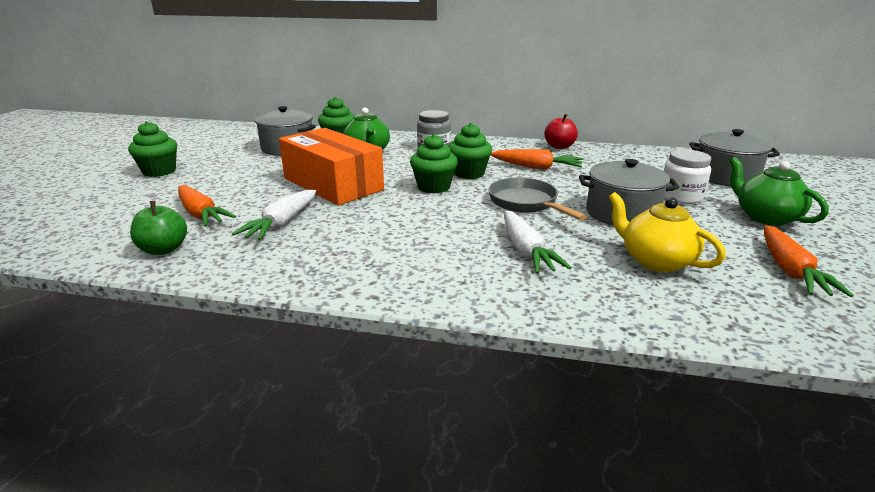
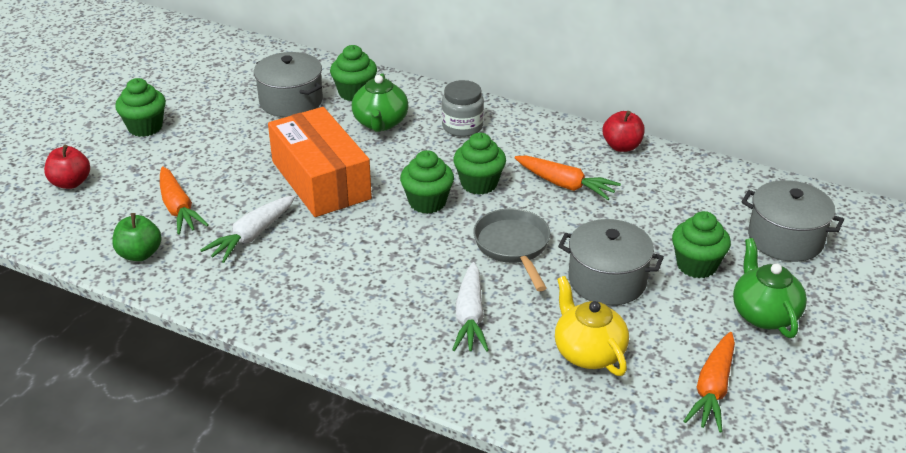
camera: 15 degrees right, 10 degrees up
white jar [664,149,711,204] -> green cupcake [672,211,731,278]
none -> red apple [44,145,90,189]

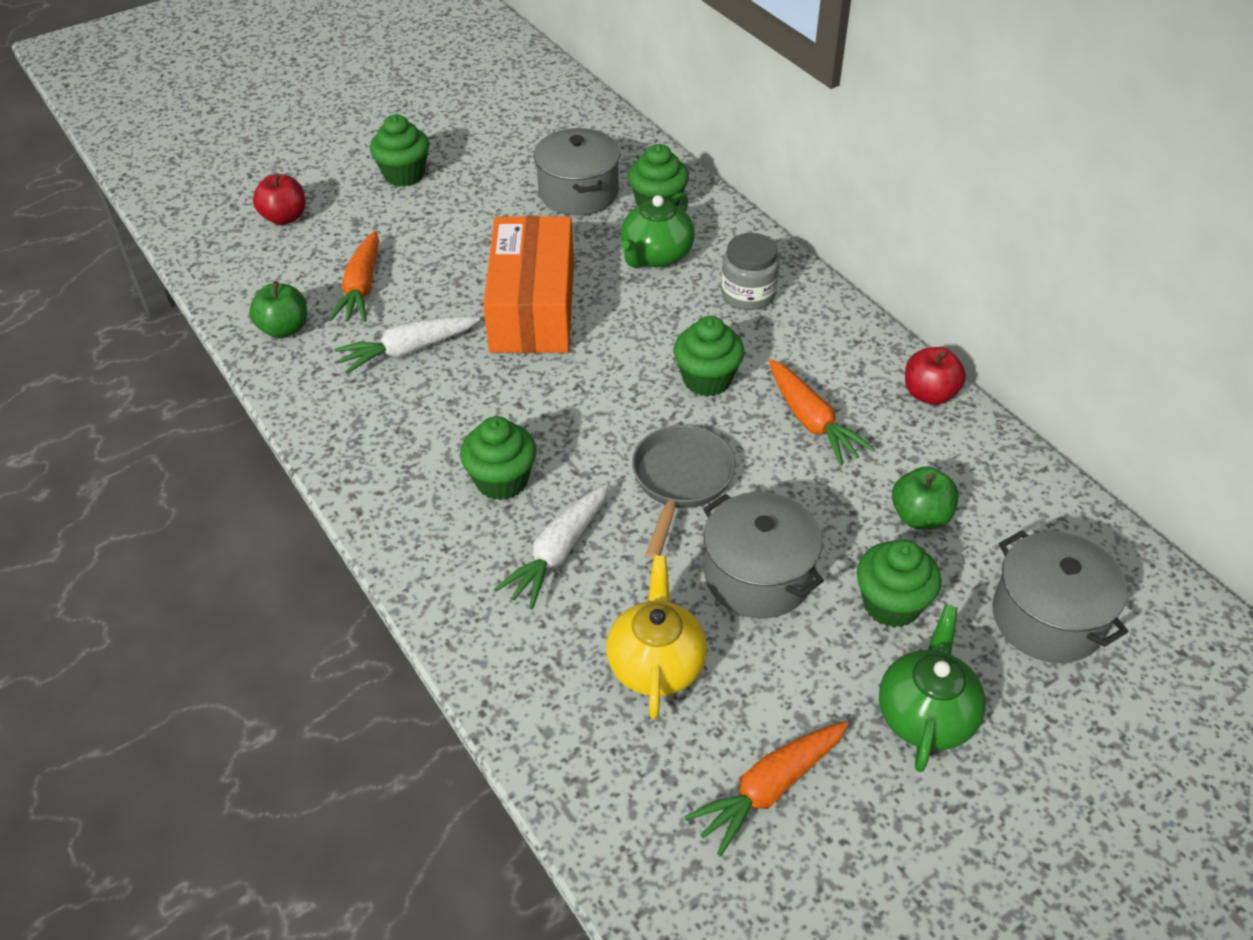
camera: 30 degrees right, 10 degrees up
green cupcake [400,150,454,214] -> green cupcake moved to [460,416,537,500]
none -> green apple [892,467,959,530]

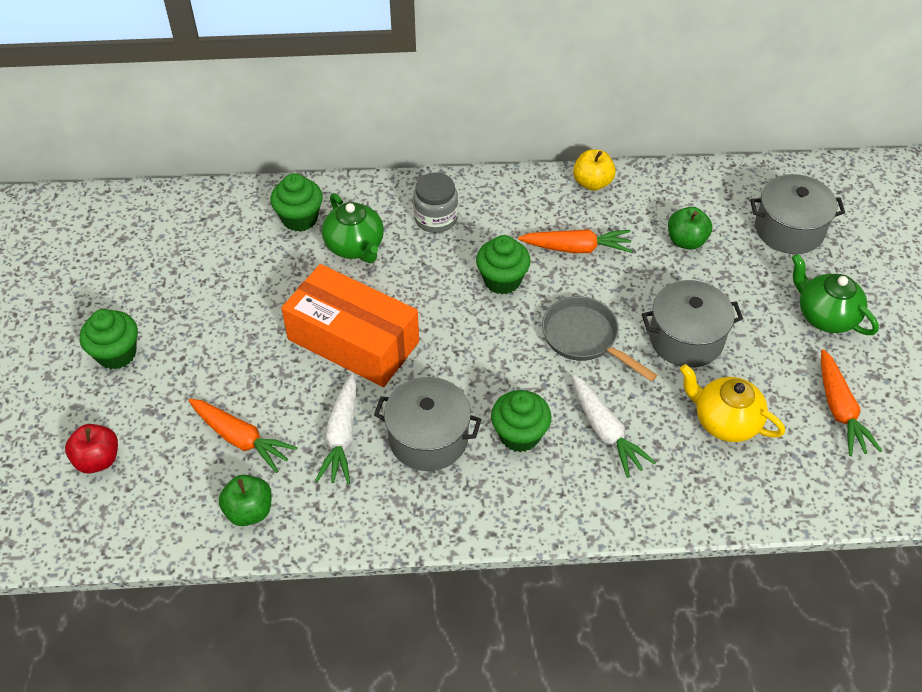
camera: 60 degrees left, 5 degrees up
grey pot [534,128,620,216] -> grey pot moved to [374,377,482,471]
green cupcake [857,539,941,628] -> none
red apple [905,347,966,405] -> yellow apple [573,150,616,191]

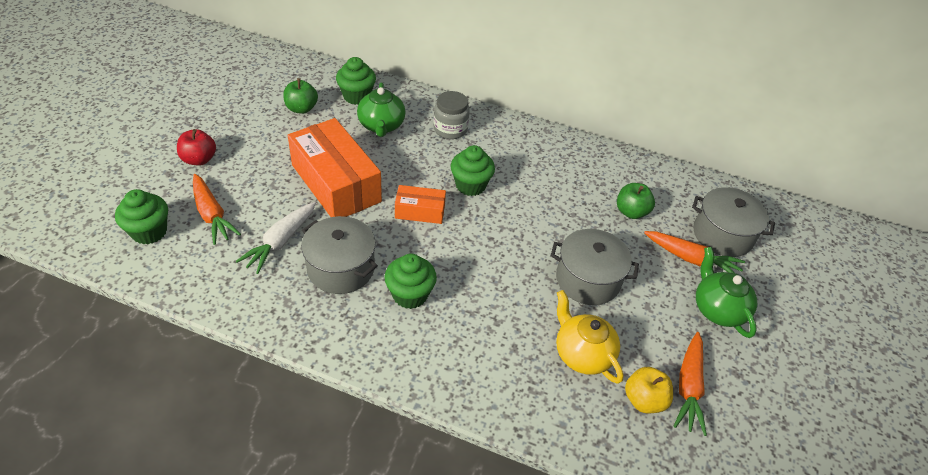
camera: 20 degrees right, 5 degrees down
red apple [65,424,118,473] -> red apple moved to [177,129,216,166]
green cupcake [80,309,138,369] -> green cupcake moved to [115,189,168,244]
green apple [219,475,272,526] -> green apple moved to [283,78,318,114]
orange carrot [518,229,632,253] -> orange carrot moved to [644,231,745,273]
grey pan [542,296,657,382] -> none
white carrot [572,375,656,478] -> none
yellow apple [573,150,616,191] -> yellow apple moved to [625,367,673,413]
none -> orange box [395,185,446,224]

